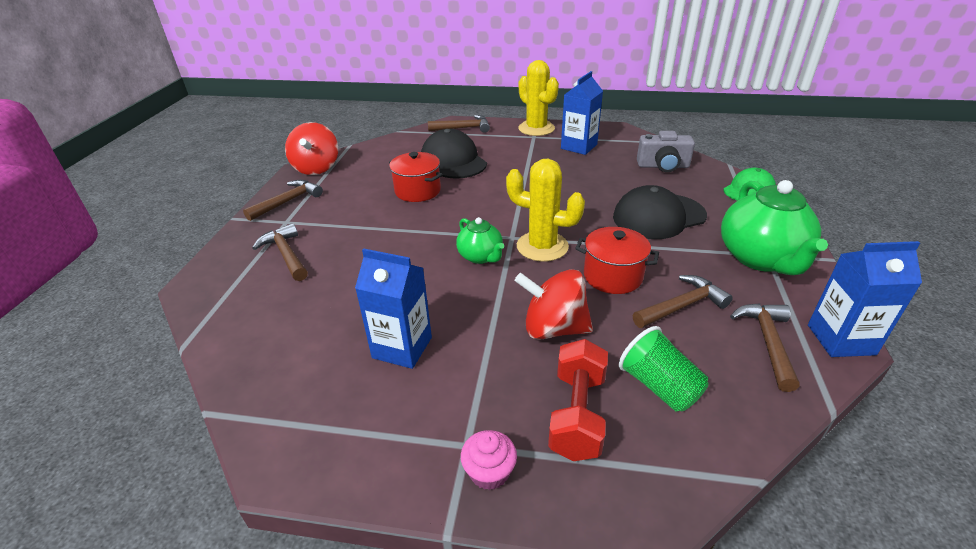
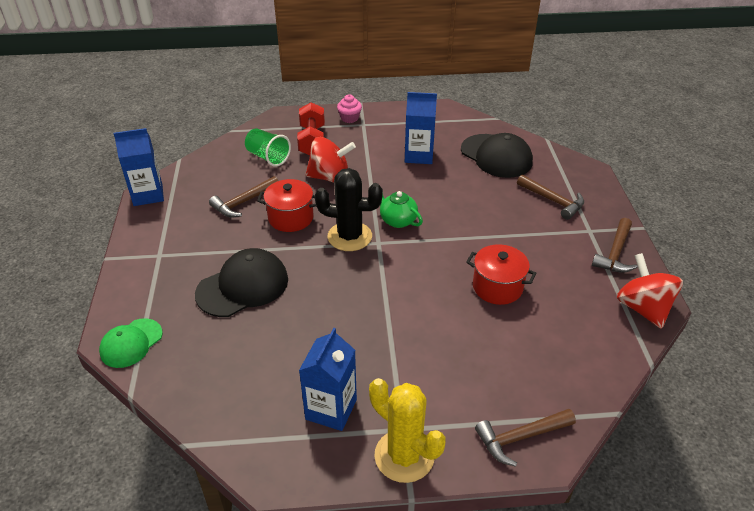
camera: 165 degrees right, 5 degrees up
black cap [421,129,487,179] -> black cap moved to [461,133,533,178]
yellow cactus [506,159,585,262] -> black cactus [315,168,383,251]
grey camera [637,131,695,172] -> none
green teapot [721,180,828,275] -> none
brown hammer [730,303,800,392] -> none

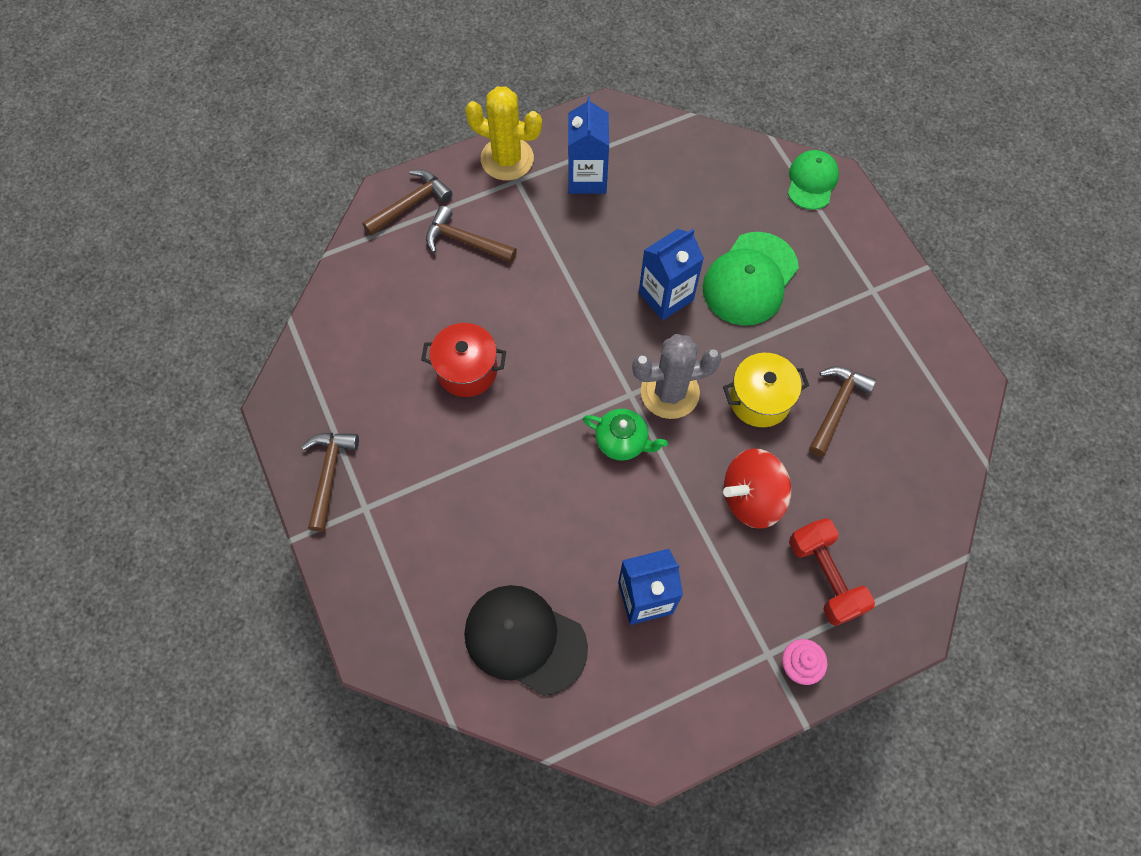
camera: 160 degrees right, 25 degrees up
blue carton [114,128,164,206] -> blue carton moved to [639,229,704,320]
black cap [195,248,288,317] -> green cap [702,232,799,326]
green cup [245,128,291,167] -> none
red pot [257,179,316,232] -> yellow pot [723,353,809,427]
black cactus [315,168,383,251] -> grey cactus [632,334,722,419]
brown hammer [517,175,584,220] -> brown hammer moved to [426,206,517,263]
red spinning top [617,253,683,329] -> none

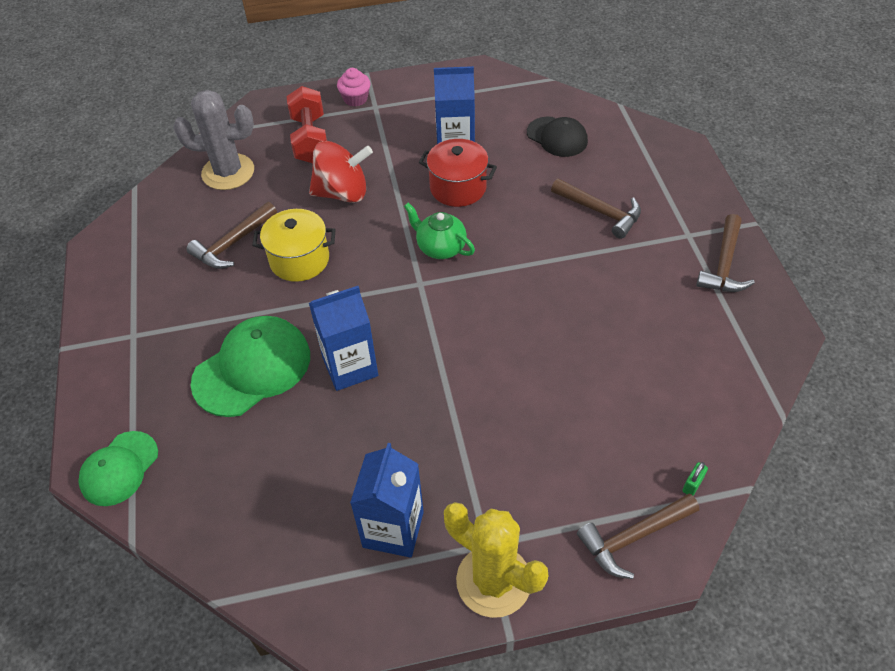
camera: 165 degrees left, 15 degrees down
red pot [421,323,506,397] -> red pot moved to [419,139,497,207]
brown hammer [426,206,517,263] -> brown hammer moved to [551,179,641,239]
black cap [464,585,588,696] -> black cap [527,117,588,157], size x0.63
grey cactus [632,334,722,419] -> grey cactus moved to [173,90,254,190]
none -> green padlock [682,462,708,496]

